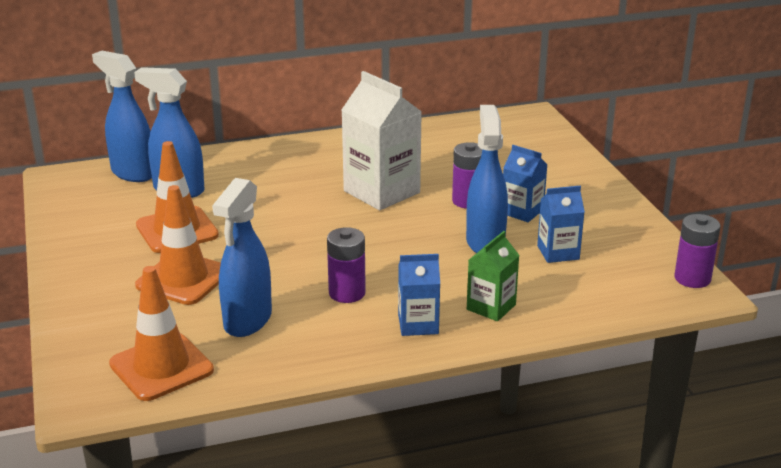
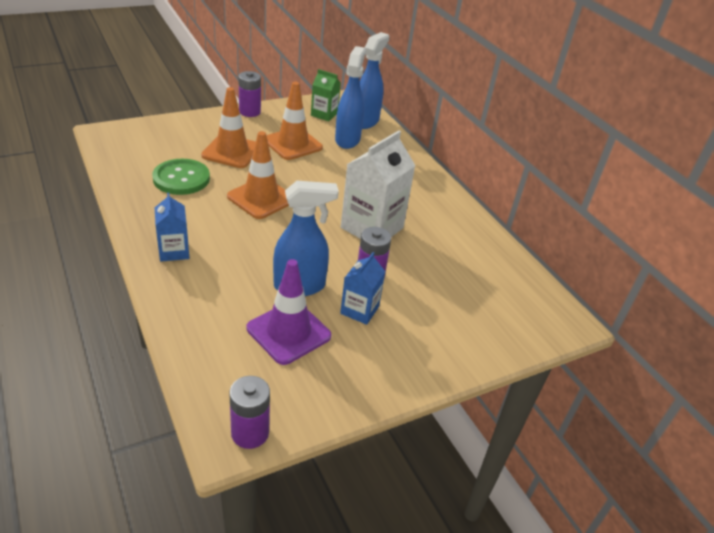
camera: 75 degrees right, 10 degrees up
orange traffic cone [109,266,214,401] -> orange traffic cone moved to [227,131,289,219]
blue spray bottle [212,178,272,337] -> green button [152,159,210,195]
purple battery [327,227,366,303] -> purple battery moved to [238,71,261,117]
green carton [467,231,519,321] -> green carton moved to [311,69,341,121]
blue carton [537,186,585,263] -> purple traffic cone [247,259,331,365]

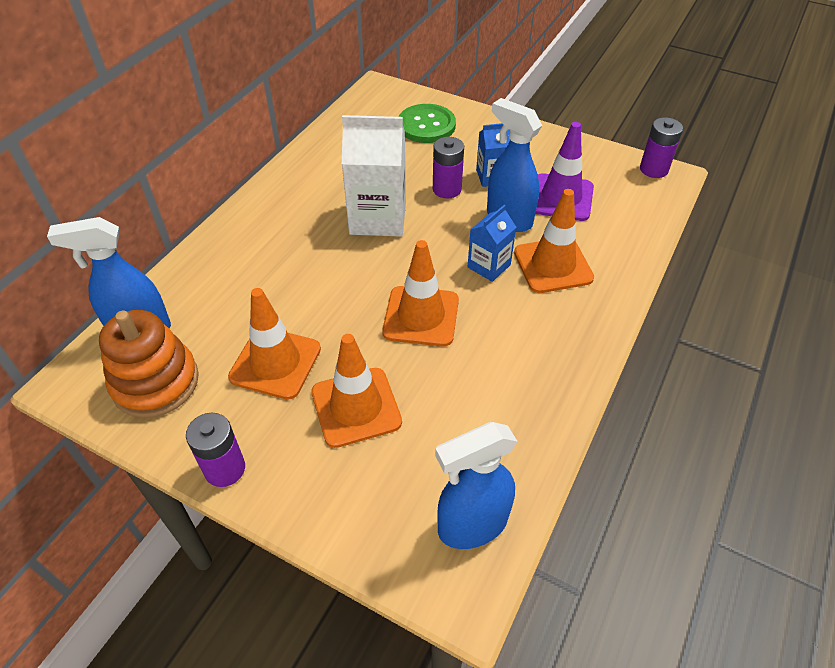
camera: 120 degrees left, 10 degrees up
green button [152,159,210,195] -> green button moved to [399,104,456,143]
blue carton [155,193,189,261] -> blue carton moved to [468,205,516,282]
green carton [311,69,341,121] -> orange stacking toy [99,310,199,418]
blue spray bottle [335,46,366,149] -> blue spray bottle moved to [435,422,518,549]
none -> orange traffic cone [514,189,594,293]

